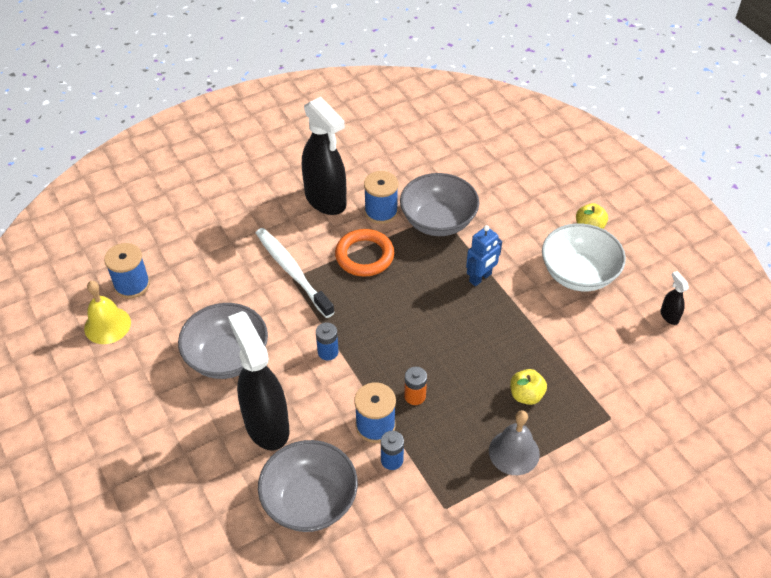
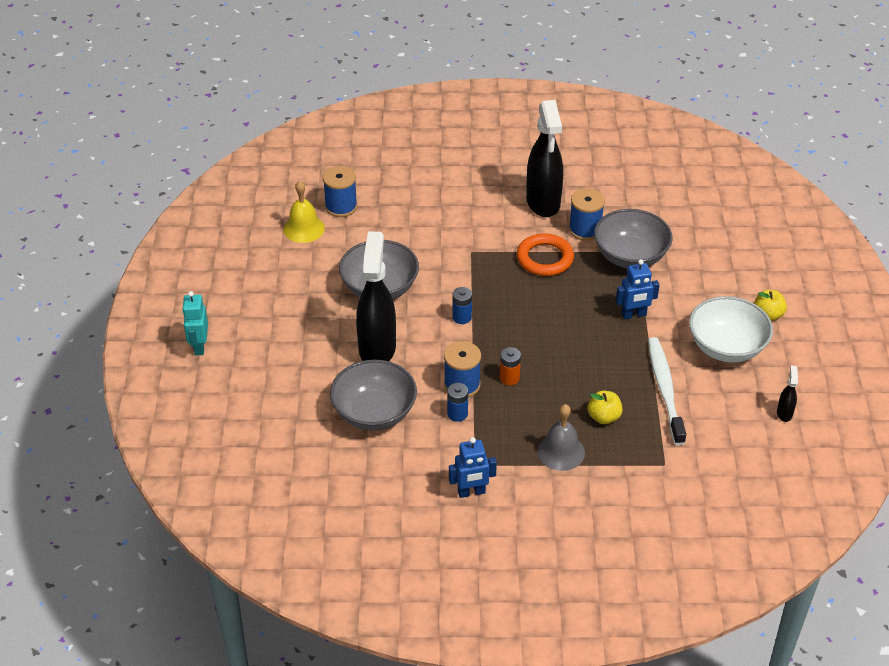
camera: 30 degrees right, 5 degrees down
white toothbrush [256,228,335,318] -> white toothbrush moved to [648,337,686,445]
none -> turquoise robot [182,291,208,355]
none -> blue robot [449,437,497,498]

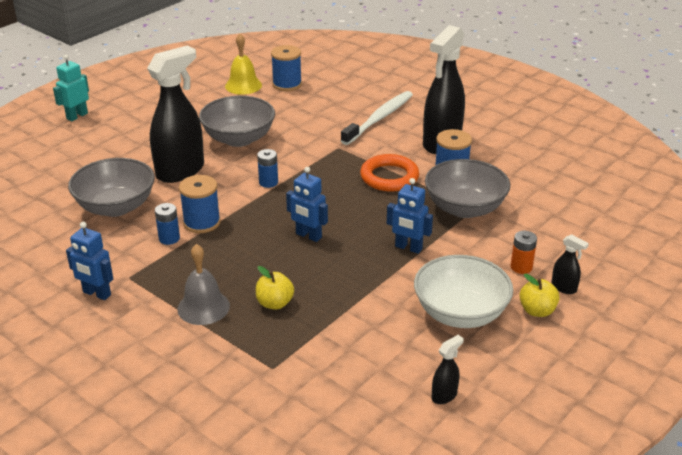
camera: 40 degrees right, 10 degrees down
orange battery [500,347,521,385] -> orange battery moved to [510,231,537,274]
white toothbrush [648,337,686,445] -> white toothbrush moved to [341,91,413,145]
none -> blue robot [286,167,328,242]
none -> black spray bottle [551,234,589,294]

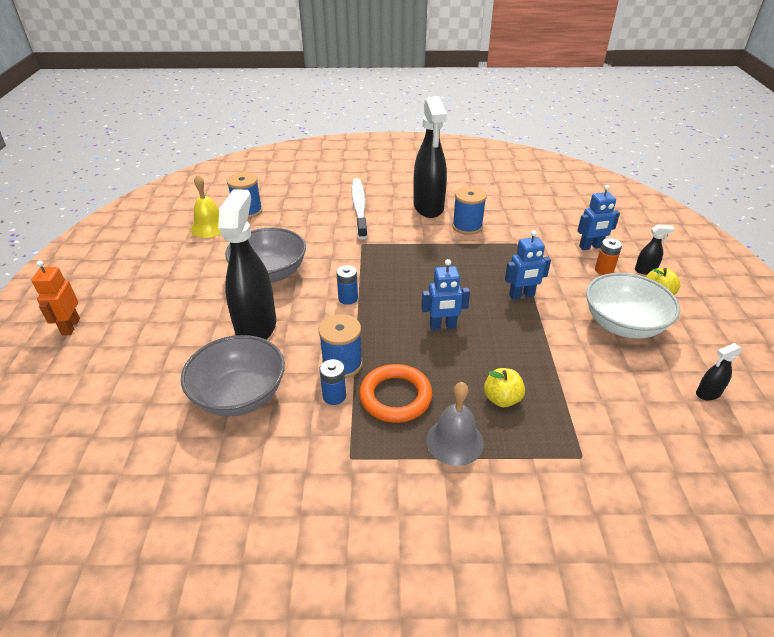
camera: 40 degrees left, 5 degrees up
turquoise robot [53,55,89,121] -> orange robot [31,260,80,335]
blue robot [66,222,113,300] -> blue robot moved to [577,185,620,250]
orange ring [360,154,419,192] -> orange ring moved to [359,364,433,423]
grey bowl [425,159,510,218] -> none
black spray bottle [432,335,463,404] -> black spray bottle turned 120 degrees counterclockwise [696,343,742,400]

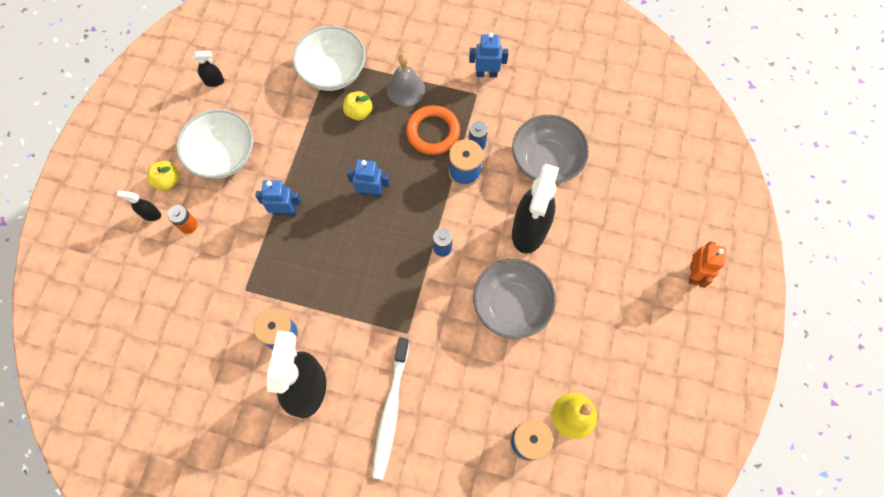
camera: 165 degrees left, 30 degrees up
blue robot [577,185,620,250] -> blue robot moved to [469,32,509,78]
none -> white bowl [293,26,366,91]

